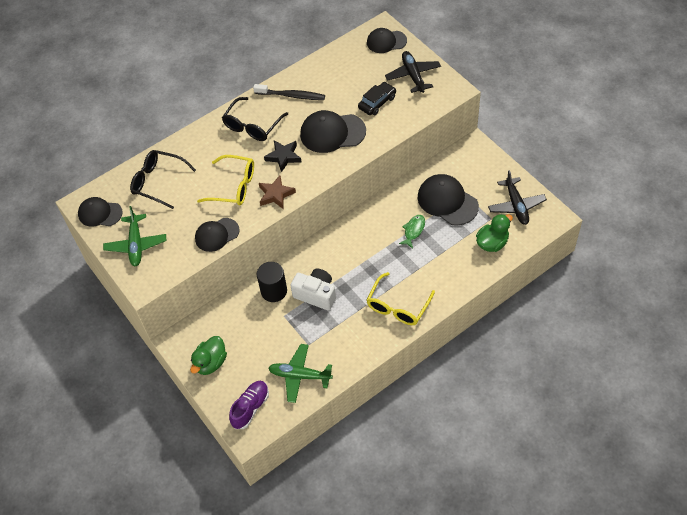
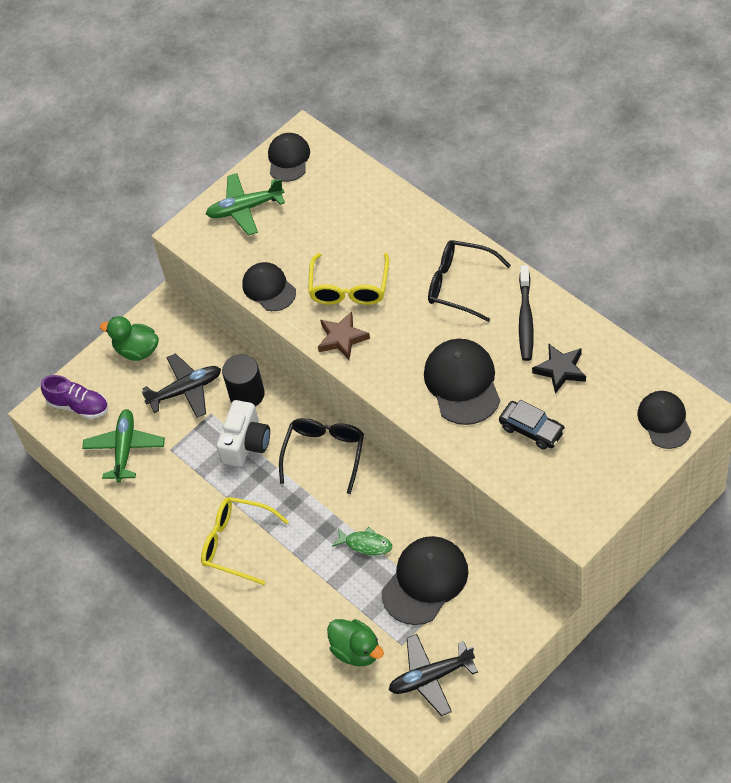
camera: 85 degrees right, 0 degrees up
black glasses [130,150,196,209] -> black glasses moved to [279,418,364,494]
black star [264,140,301,172] -> black star moved to [532,343,586,394]
black plane [385,51,441,93] -> black plane moved to [142,353,221,418]

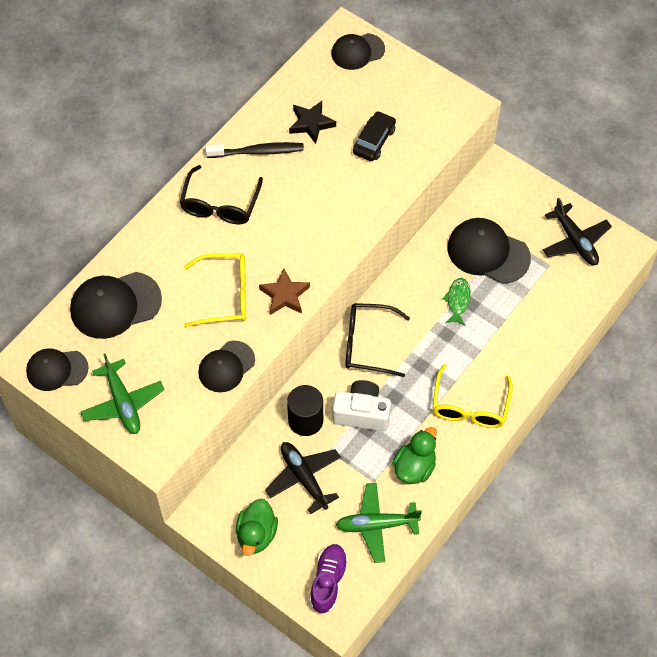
camera: 105 degrees left, 5 degrees up
green duck [327,619,384,666] -> green duck moved to [392,427,437,484]
black cap [424,339,500,425] -> black cap moved to [70,272,162,339]

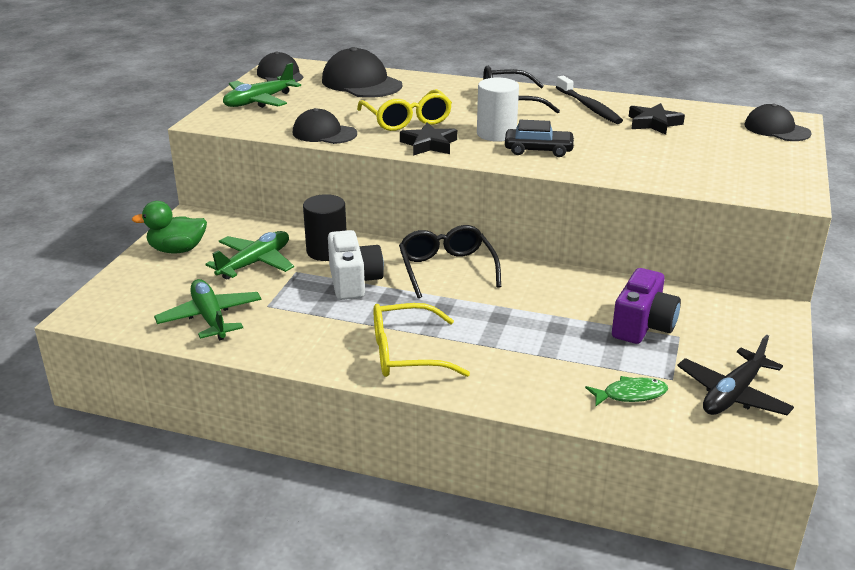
camera: 70 degrees right, 30 degrees down
brown star [259,268,310,315] -> black star [400,123,457,156]
black plane [265,442,341,514] -> green plane [206,231,294,279]
purple shoe [309,544,348,614] -> none
black car [353,111,396,161] -> black car moved to [505,120,575,157]
green duck [392,427,437,484] -> none
green fish [442,278,471,325] -> green fish moved to [585,376,668,407]
black cap [447,218,531,284] -> purple camera [612,268,681,344]
none -> white cylinder [477,78,519,142]

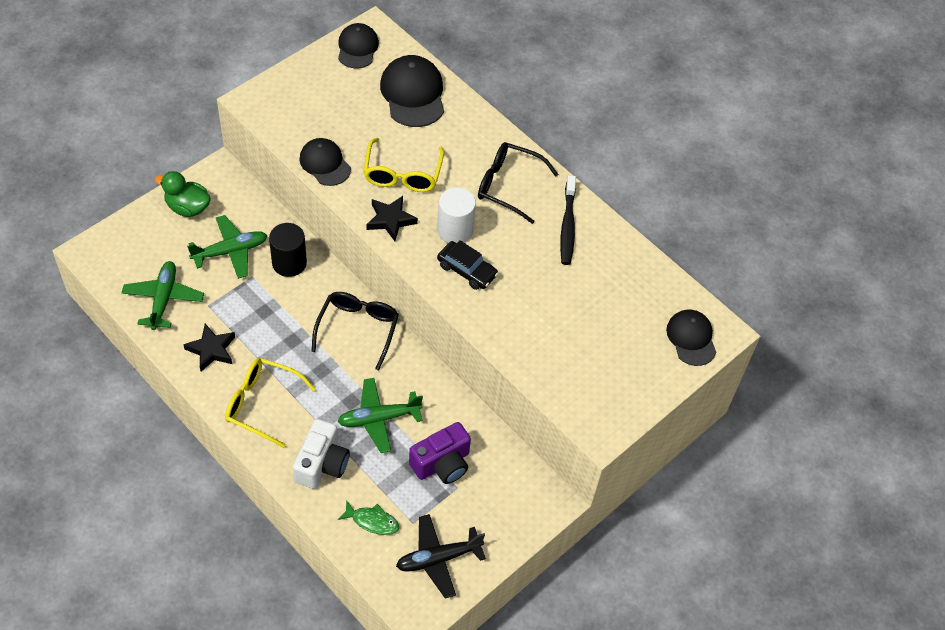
camera: 25 degrees right, 25 degrees up
green plane [223,63,301,108] -> green plane moved to [337,378,423,453]
white camera [328,230,384,300] -> white camera moved to [293,419,350,489]
black star [629,103,685,135] -> black star moved to [183,324,235,371]

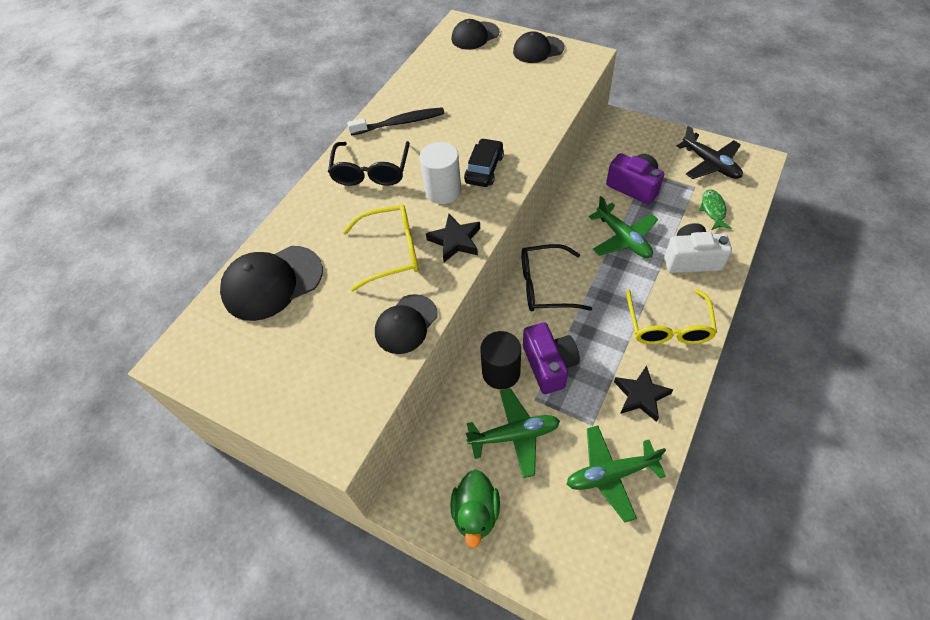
camera: 100 degrees left, 0 degrees up
green plane [187,215,268,279] -> green plane turned 120 degrees clockwise [466,388,560,478]
black cap [338,23,379,68] -> black cap moved to [513,31,564,63]
none -> purple camera [523,322,580,394]

